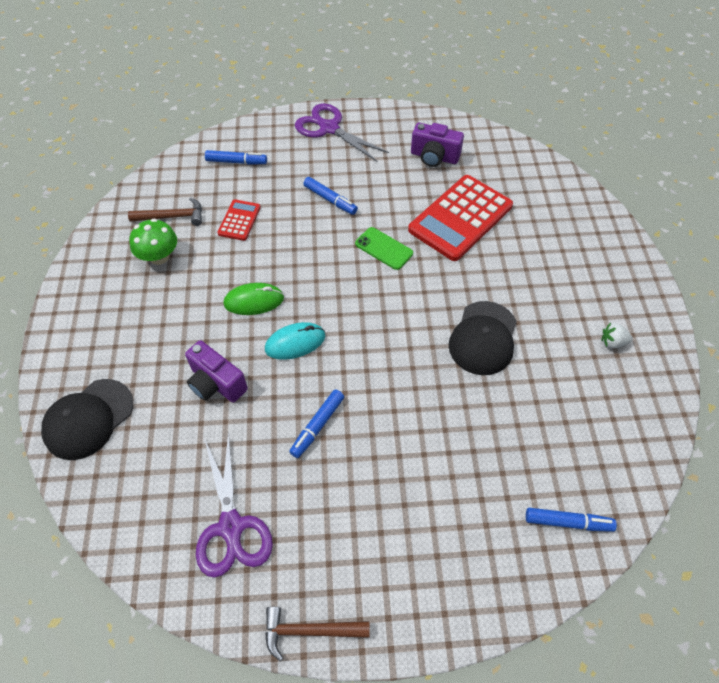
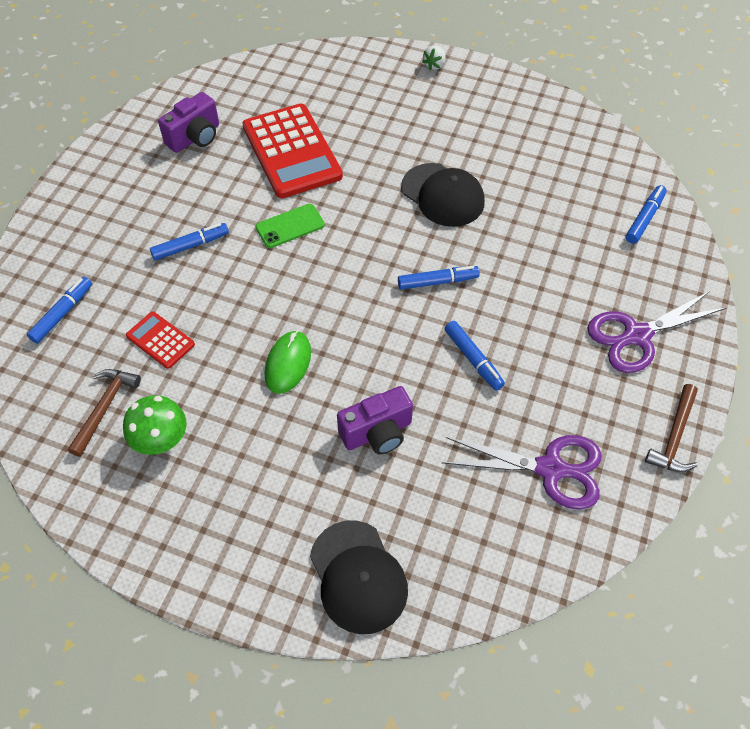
camera: 65 degrees left, 0 degrees up
turquoise mouse [265,322,325,360] -> none
purple scissors [295,103,389,162] -> purple scissors moved to [587,290,726,373]
white strawberry [601,322,633,348] -> white strawberry moved to [422,46,446,70]
none -> blue marker [398,266,480,290]

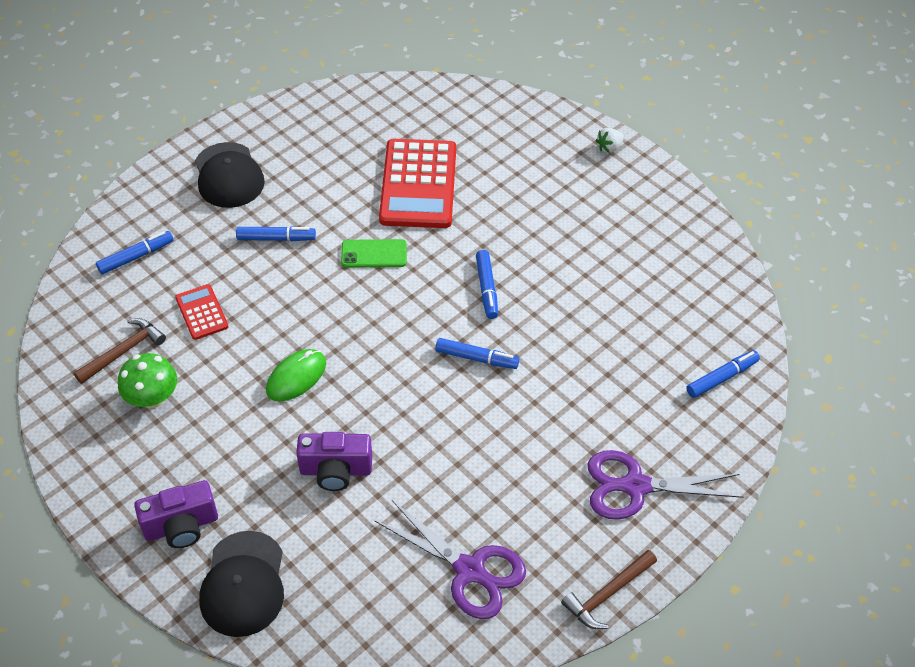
camera: 25 degrees right, 5 degrees down
purple camera [158,92,219,153] -> purple camera moved to [134,480,218,548]
black cap [401,163,485,227] -> black cap moved to [195,142,265,208]
blue marker [444,321,505,391] -> blue marker moved to [476,250,498,319]

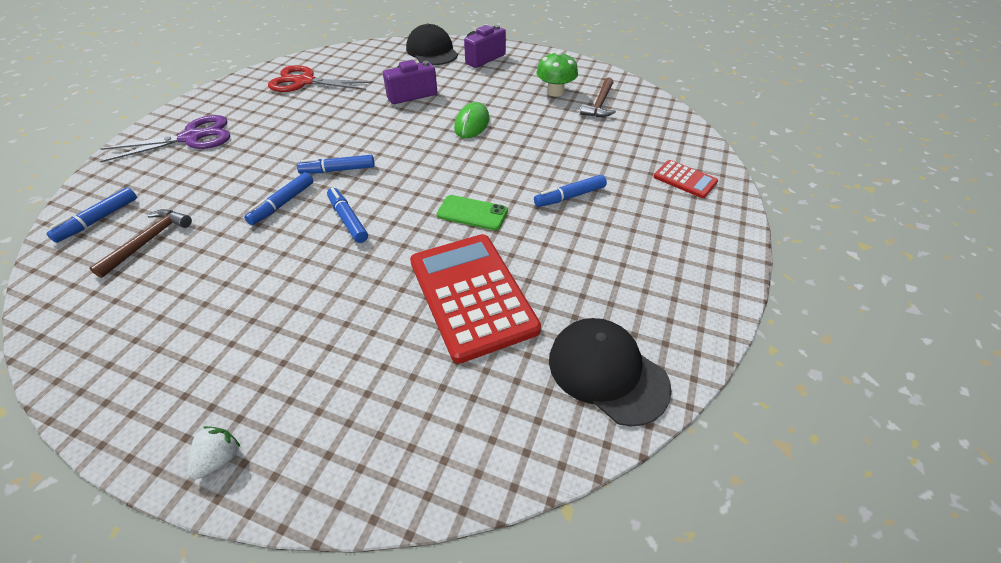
camera: 155 degrees right, 5 degrees down
blue marker [96,231,173,274] -> blue marker moved to [244,172,314,225]
red calculator [175,284,229,340] -> red calculator moved to [653,160,718,198]
black cap [195,142,265,208] -> black cap moved to [549,318,672,427]
green phone [341,239,407,268] -> green phone turned 45 degrees clockwise [437,195,508,230]
purple scissors [374,500,526,619] -> red scissors [268,65,373,92]
brown hammer [561,550,657,629] -> brown hammer moved to [89,209,192,278]

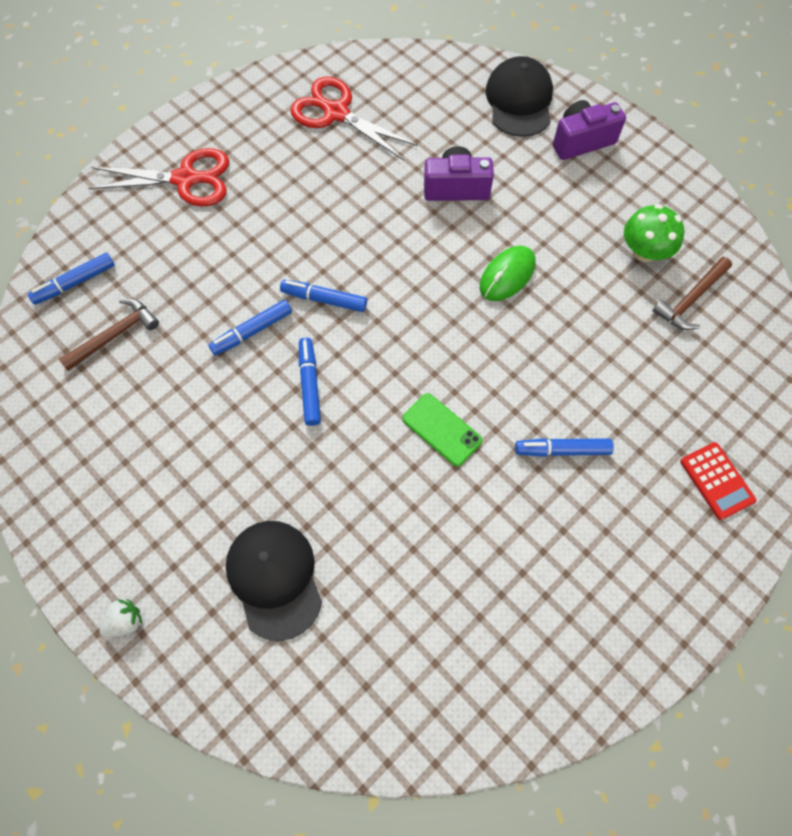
camera: 25 degrees right, 20 degrees up
purple scissors [100,115,230,162] -> red scissors [88,148,229,207]
red calculator [410,234,541,364] -> none
black cap [549,318,672,427] -> black cap moved to [226,521,322,641]

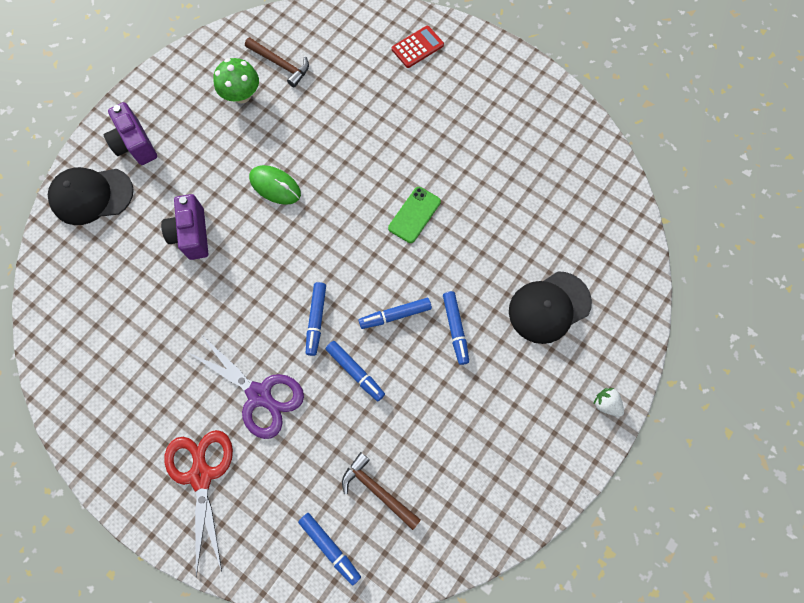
camera: 100 degrees left, 5 degrees up
red scissors [290,76,418,160] -> none
blue marker [515,438,614,457] -> blue marker moved to [443,291,469,365]
none -> purple scissors [187,333,304,439]

